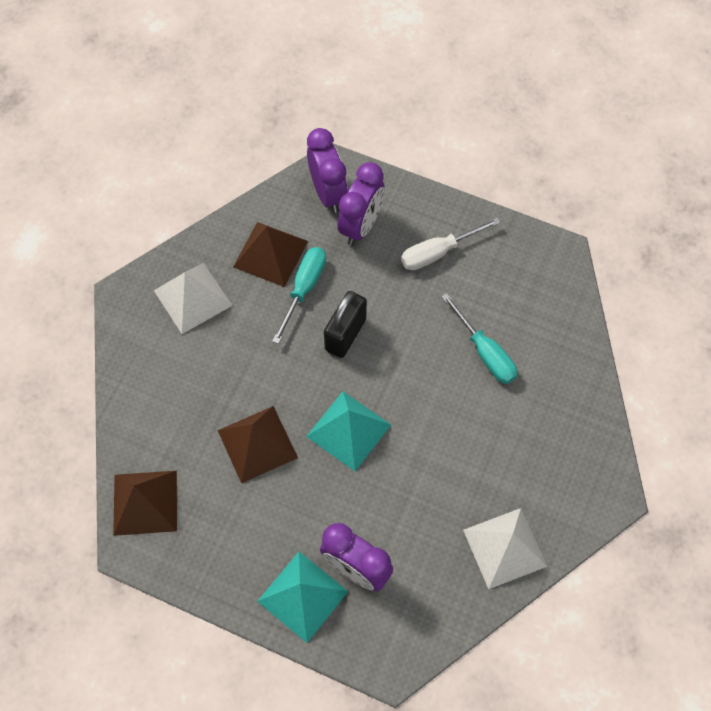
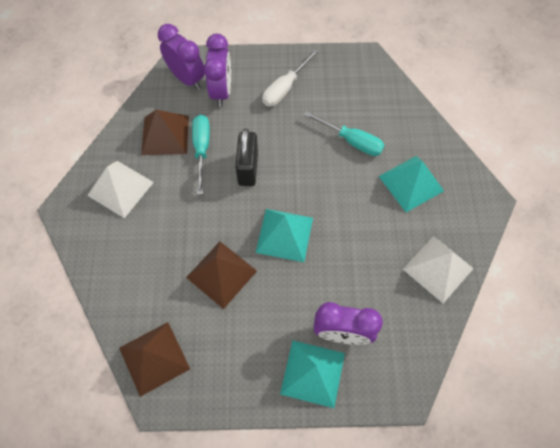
camera: 25 degrees left, 0 degrees up
none -> turquoise pyramid [379,156,444,212]

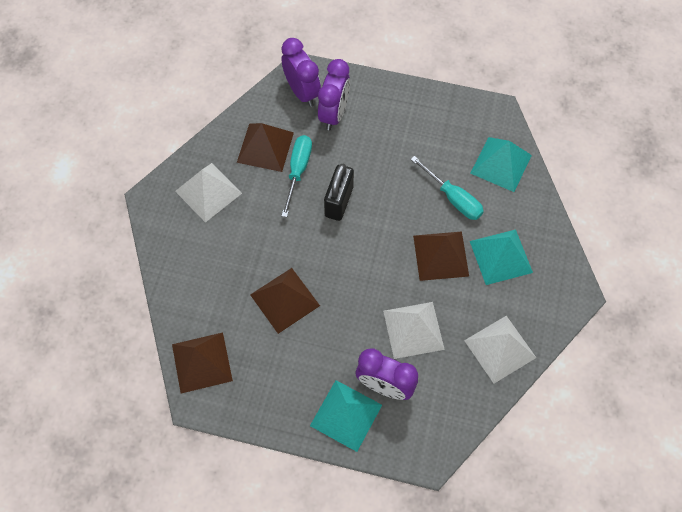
camera: 15 degrees right, 0 degrees up
turquoise pyramid [256,209,313,262] -> turquoise pyramid moved to [470,137,532,192]
white screwdriver [262,49,318,107] -> none
none -> white pyramid [383,302,445,359]
none -> brown pyramid [413,231,469,281]

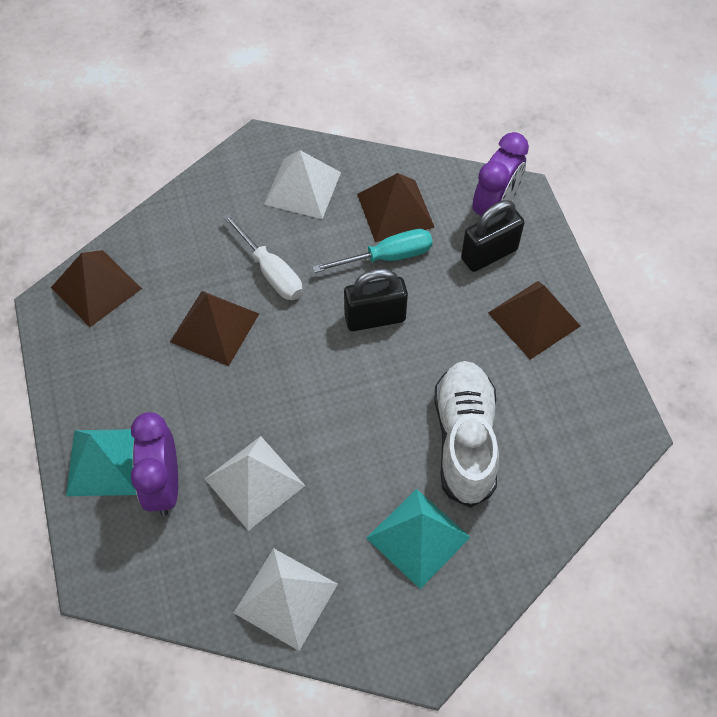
camera: 60 degrees right, 5 degrees down
purple clock [318,59,350,130] -> black padlock [461,200,524,272]
turquoise screwdriver [410,156,484,220] -> white shoe [435,361,499,508]
brown pyramid [413,231,469,281] -> brown pyramid moved to [488,281,580,360]
turquoise pyramid [470,137,532,192] -> none
none -> white screwdriver [223,213,303,300]

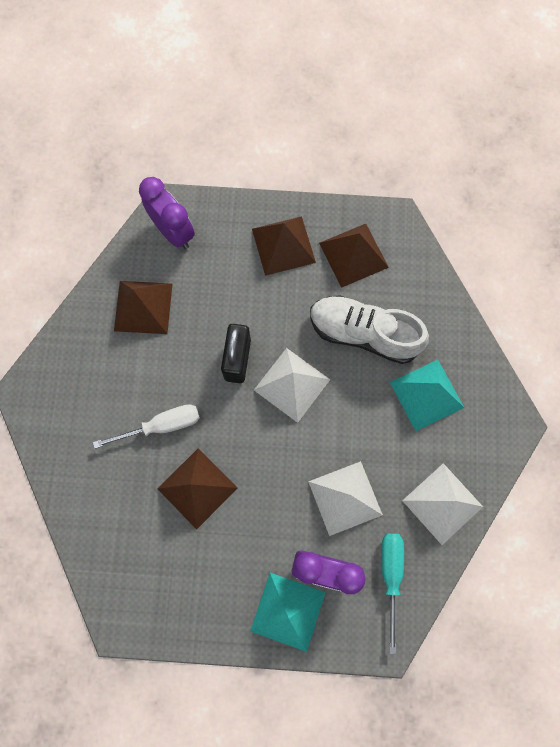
camera: 70 degrees left, 15 degrees up
brown pyramid [51,250,142,327] -> brown pyramid moved to [319,224,389,288]
white pyramid [264,150,341,219] -> white pyramid moved to [254,348,330,423]
turquoise screwdriver [313,229,433,273] -> turquoise screwdriver moved to [381,533,404,654]
black padlock [461,200,524,272] -> none

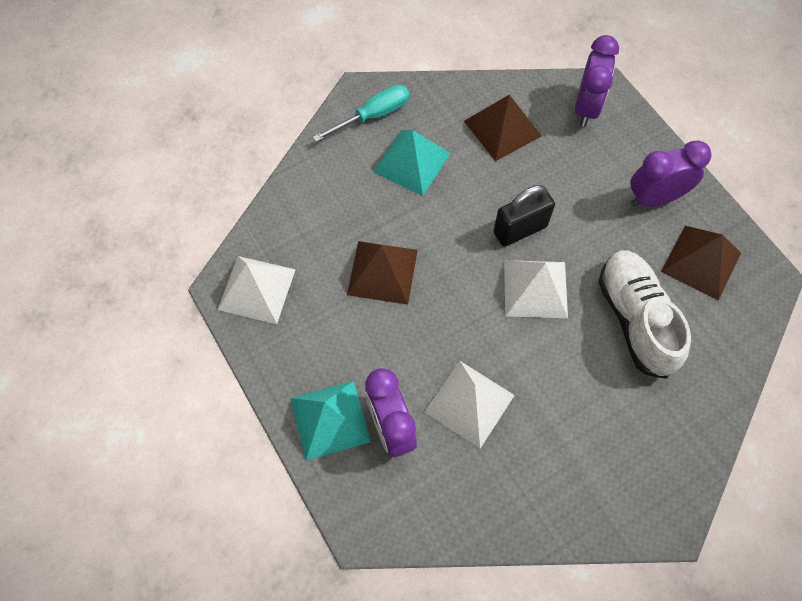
camera: 55 degrees right, 10 degrees down
white screwdriver [93,404,200,449] -> none
brown pyramid [252,216,316,276] -> purple clock [631,140,712,207]
turquoise screwdriver [381,533,404,654] -> turquoise screwdriver moved to [313,85,409,142]
turquoise pyramid [390,360,464,431] -> turquoise pyramid moved to [373,130,451,196]
white pyramid [402,463,483,545] -> white pyramid moved to [218,256,296,324]

